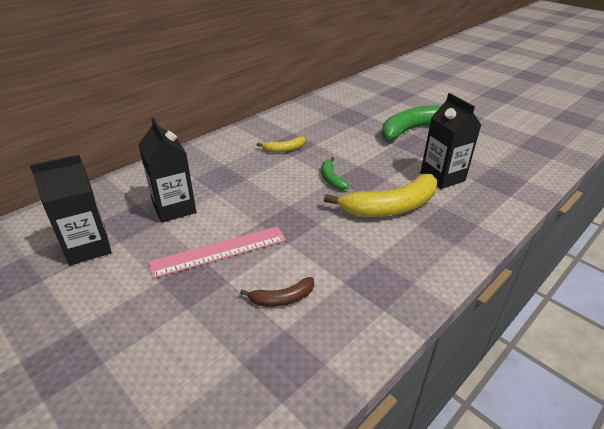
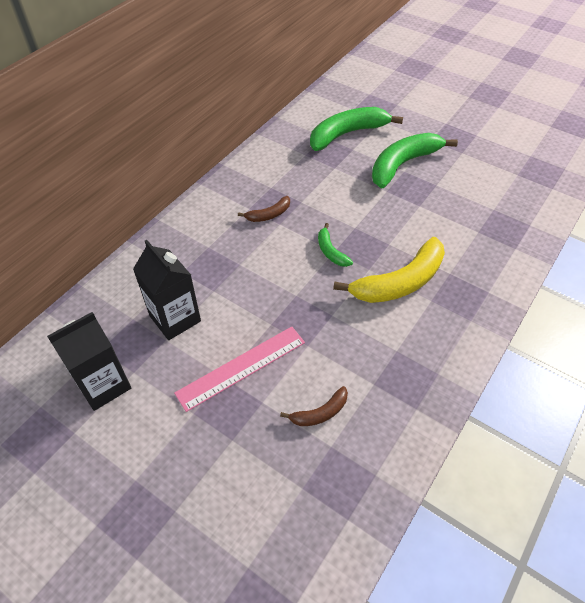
camera: 10 degrees left, 15 degrees up
yellow banana [257,137,305,152] -> brown banana [238,196,290,222]
black carton [420,93,481,189] -> none
none -> green banana [310,107,403,151]

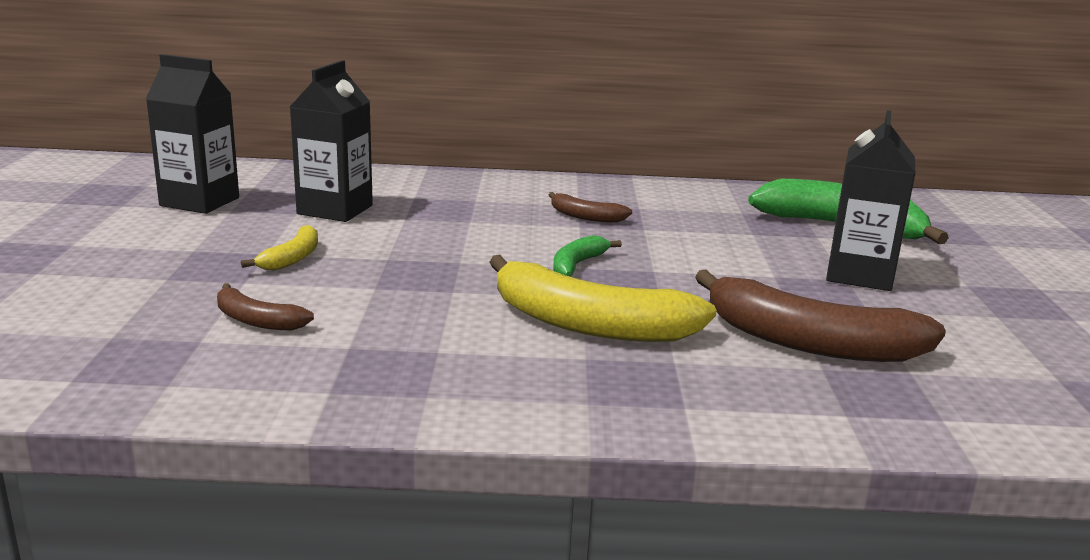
camera: 55 degrees right, 30 degrees down
pink ruler [174,326,305,412] -> yellow banana [241,225,318,270]
green banana [372,133,458,188] -> black carton [826,110,916,291]
none -> brown banana [695,270,946,362]

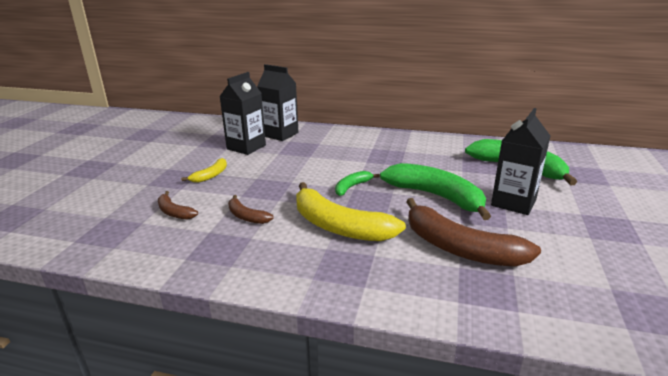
camera: 15 degrees right, 5 degrees up
black carton [146,54,239,214] -> black carton moved to [257,64,298,141]
brown banana [549,192,632,223] -> brown banana moved to [228,195,274,224]
none -> green banana [380,163,491,220]

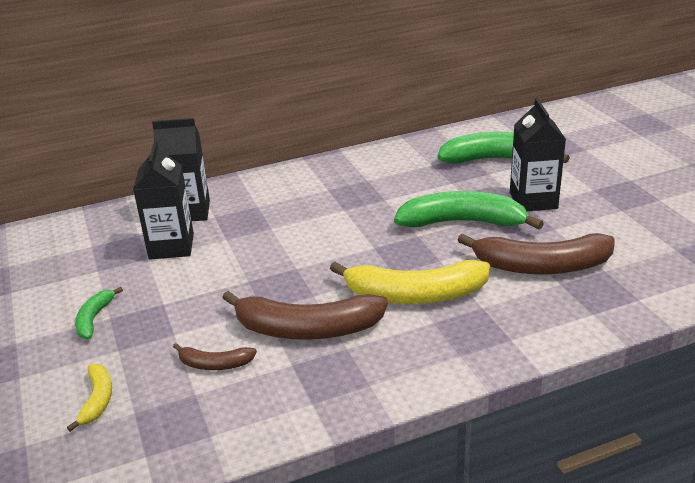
camera: 35 degrees left, 5 degrees up
yellow banana [181,158,227,183] -> yellow banana moved to [67,364,112,432]
brown banana [228,195,274,224] -> brown banana [222,291,388,340], size x2.05
green banana [335,171,380,196] -> green banana moved to [75,287,123,339]

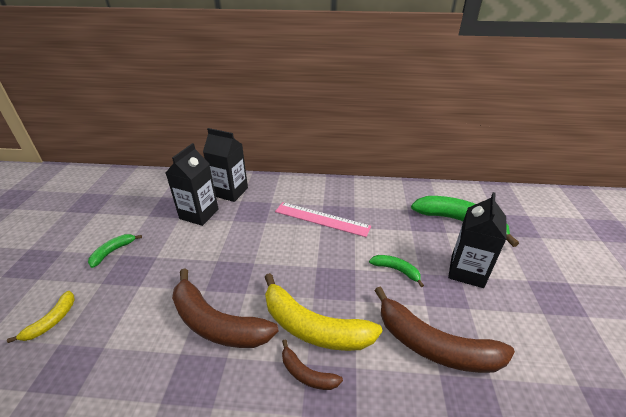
camera: 25 degrees right, 5 degrees up
brown banana [173,343,257,370] -> brown banana moved to [282,339,343,390]
green banana [394,191,544,230] -> green banana [369,255,424,287], size x0.49
none -> pink ruler [275,202,371,237]

